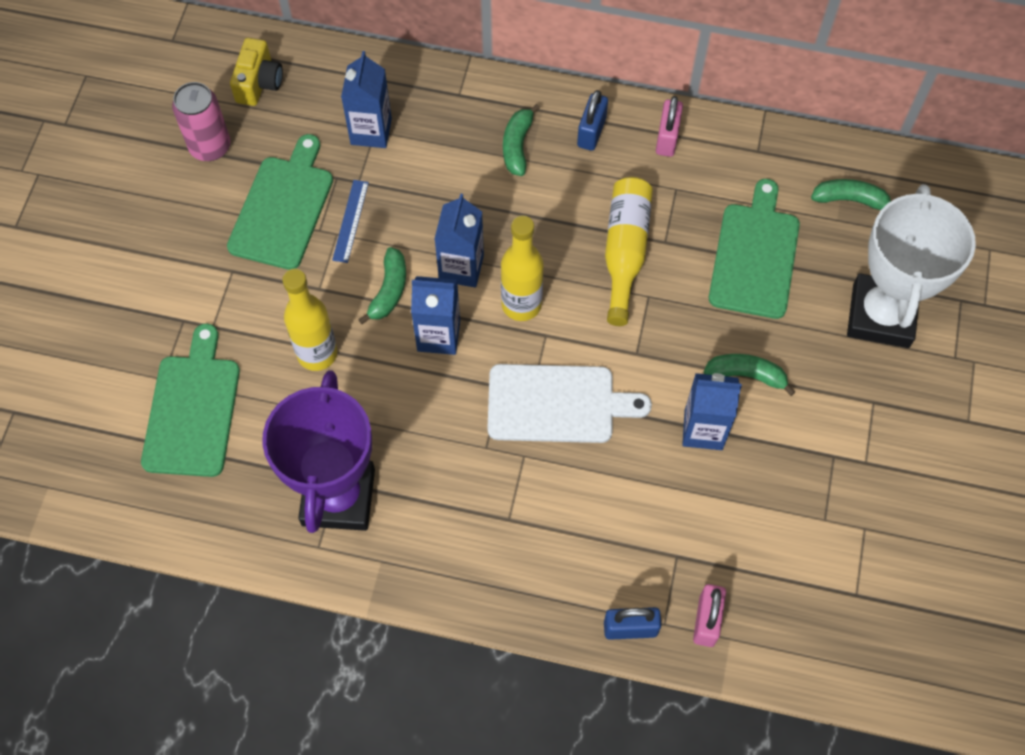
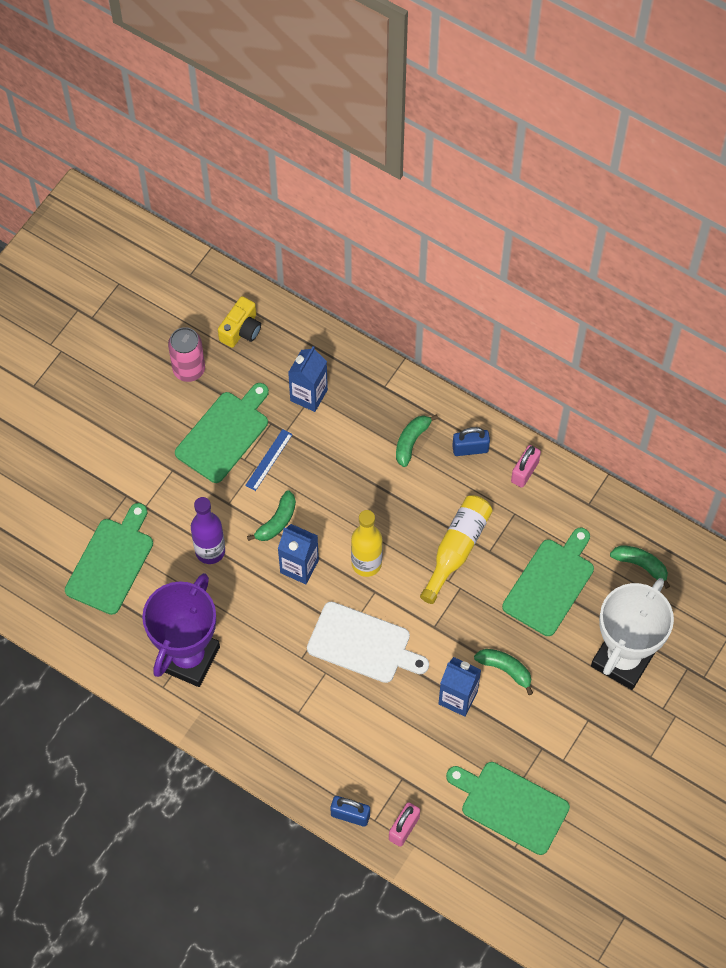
camera: 20 degrees right, 0 degrees up
yellow bottle [282,269,337,371] -> purple bottle [191,497,225,564]
blue carton [434,193,484,288] -> none
blue padlock [577,90,608,151] -> blue padlock turned 45 degrees clockwise [452,427,490,456]
none -> green cutting board [446,762,570,855]

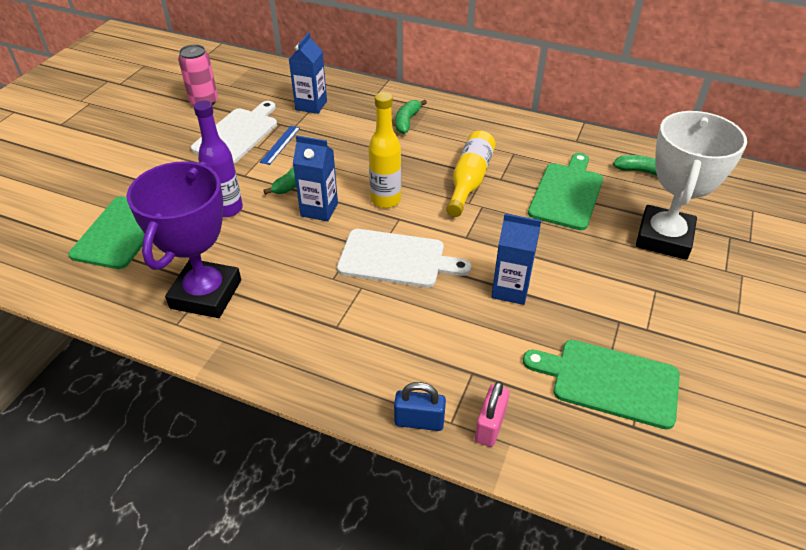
camera: 10 degrees left, 20 degrees down
green cutting board [175,383,269,483] -> white cutting board [191,101,277,163]
yellow camera [218,296,261,348] -> none
blue padlock [452,427,490,456] -> none
green banana [474,649,533,695] -> none
pink padlock [511,445,541,488] -> none

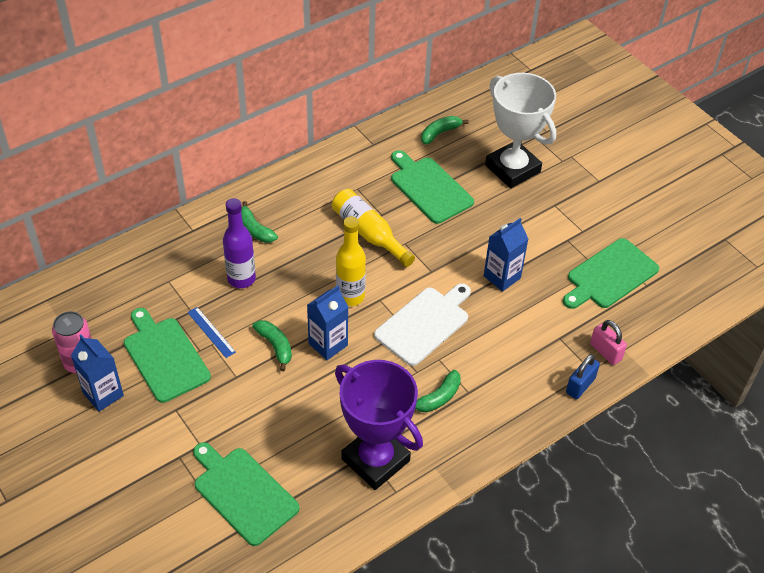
camera: 60 degrees left, 5 degrees up
white cutting board [191,101,277,163] -> green cutting board [124,308,211,403]
purple bottle [194,100,243,217] -> purple bottle moved to [223,198,256,288]
blue carton [289,32,327,114] -> blue carton moved to [71,335,124,412]
none -> green banana [415,370,461,413]

